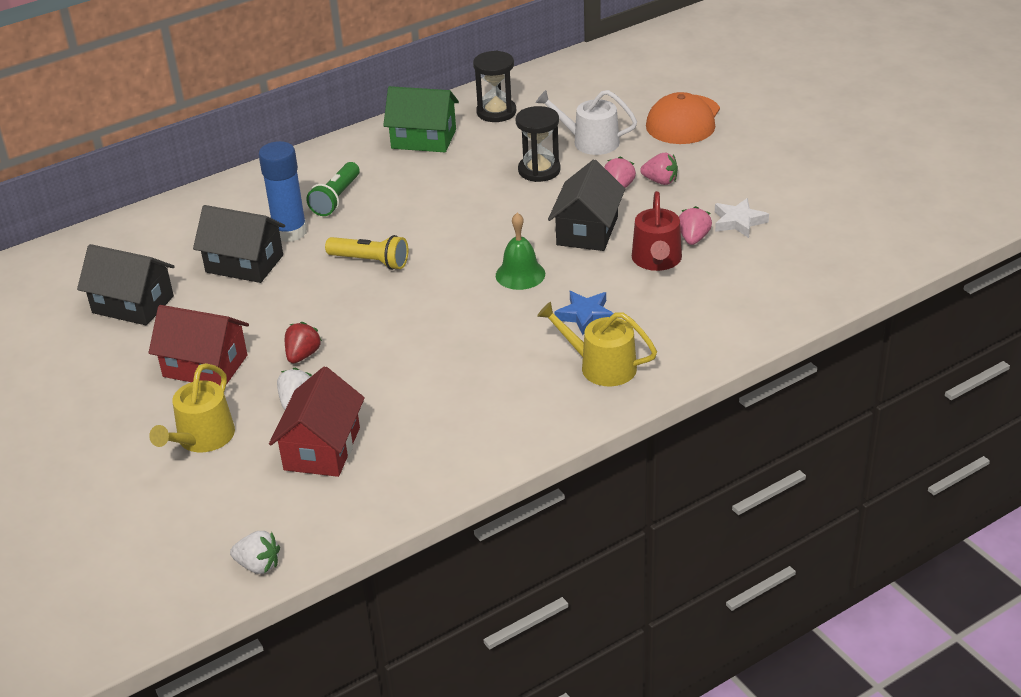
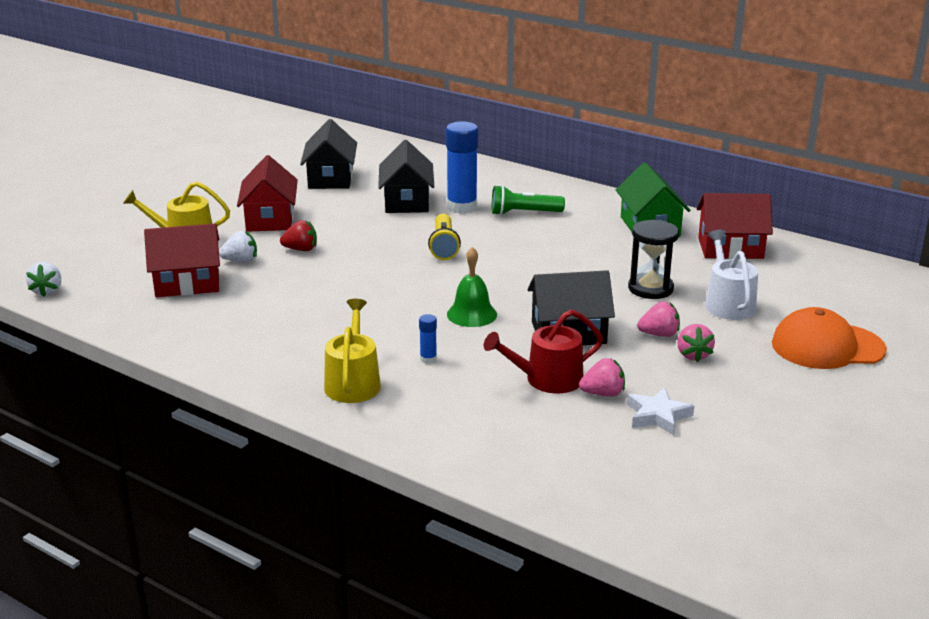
camera: 65 degrees right, 10 degrees down
black hourglass [473,51,516,122] -> red house [697,193,773,259]
blue star [555,291,614,335] -> blue glue stick [419,314,437,364]

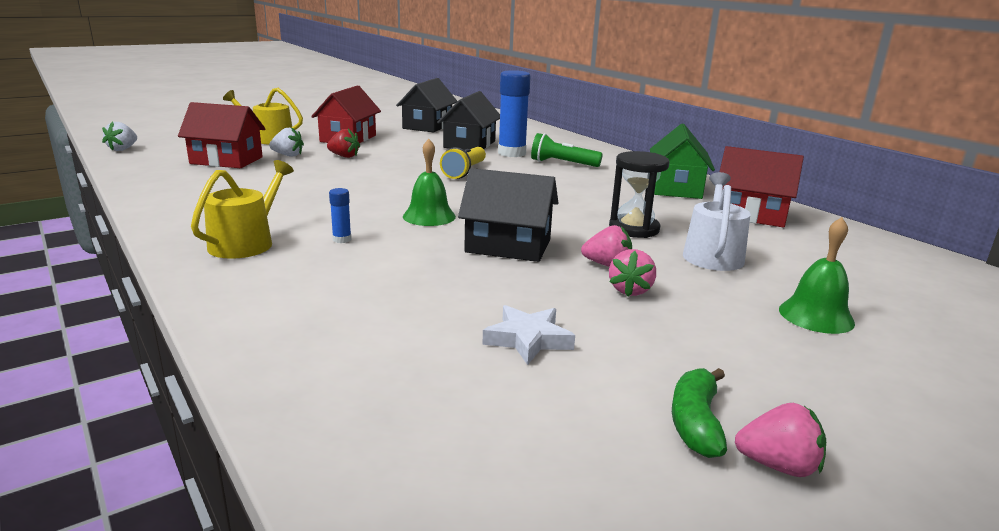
camera: 20 degrees right, 5 degrees down
red watering can [484,309,603,393] -> none
pink strawberry [579,358,625,397] -> pink strawberry moved to [735,403,826,477]
orange cap [772,307,887,369] -> green bell [779,217,855,334]
none -> green banana [672,368,727,458]

